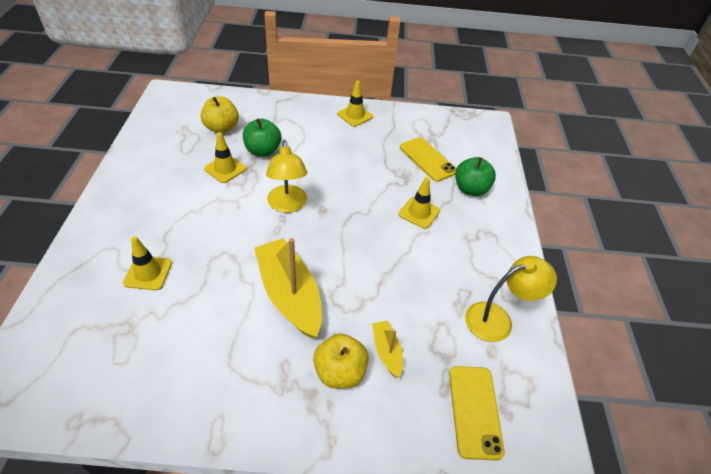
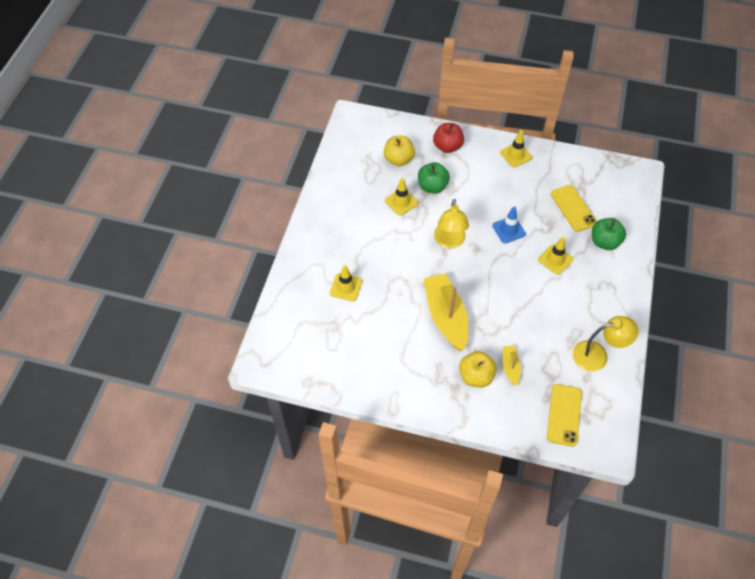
camera: 15 degrees right, 10 degrees up
none -> red apple [433,123,464,153]
none -> blue traffic cone [492,206,526,244]

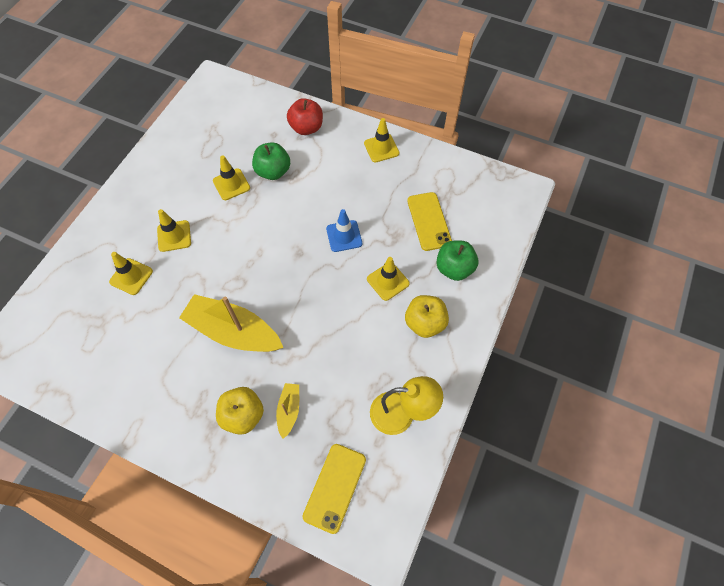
camera: 10 degrees right, 5 degrees up
yellow apple [384,136,415,166] -> yellow apple moved to [405,295,449,338]
yellow boat [424,273,468,351] -> yellow boat turned 60 degrees counterclockwise [179,294,283,352]
yellow lamp [434,199,469,248] -> none
none -> yellow traffic cone [157,209,191,252]

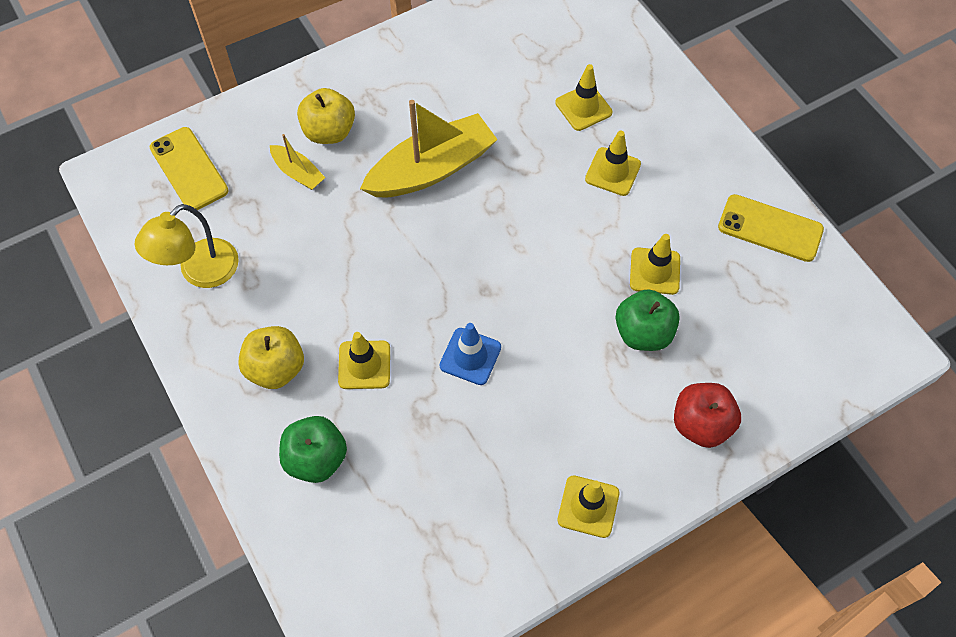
camera: 125 degrees right, 0 degrees up
yellow phone [407,192,452,251] -> yellow phone moved to [718,194,824,262]

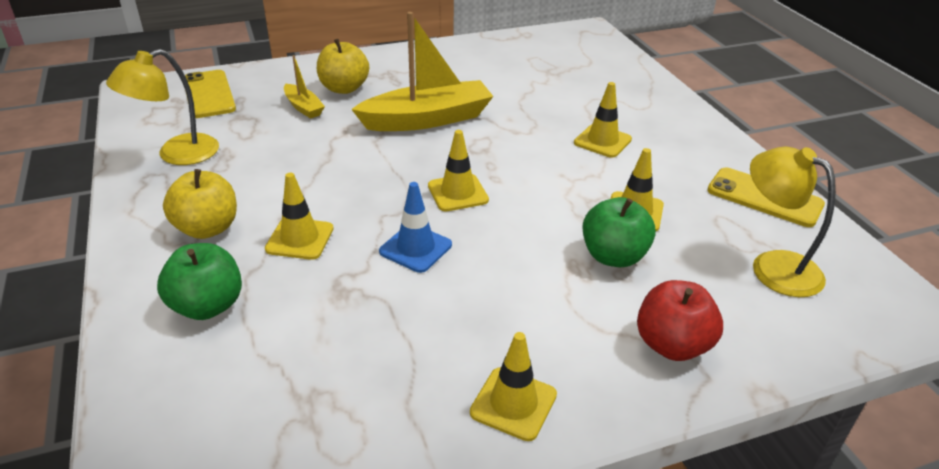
camera: 10 degrees right, 25 degrees down
yellow traffic cone [555,64,612,131] -> yellow traffic cone moved to [428,130,489,211]
none -> yellow lamp [750,147,836,297]

